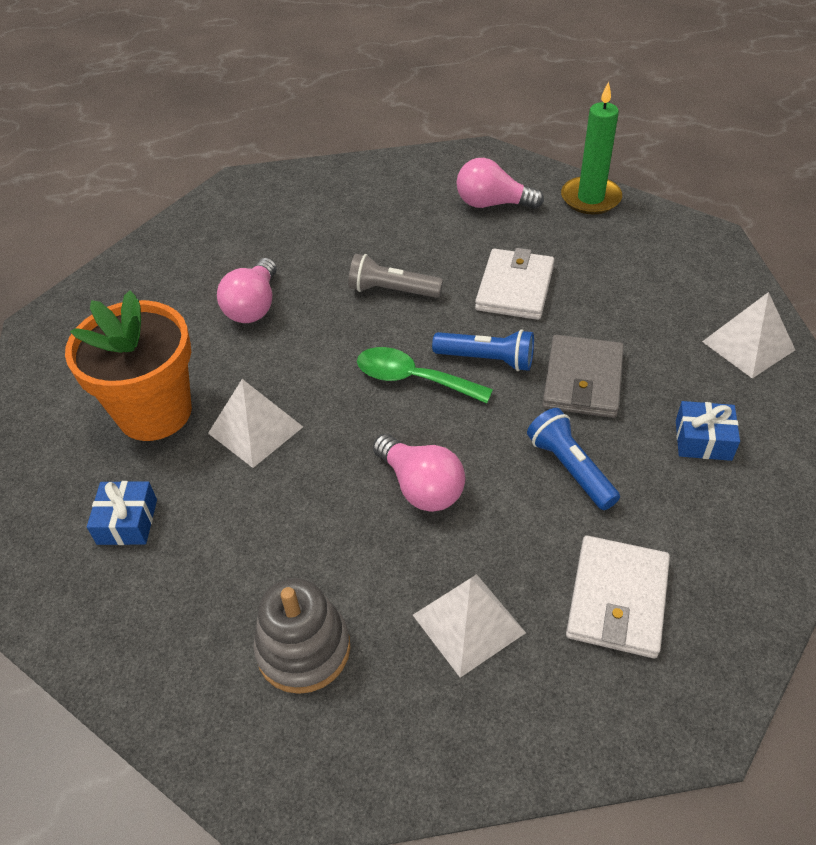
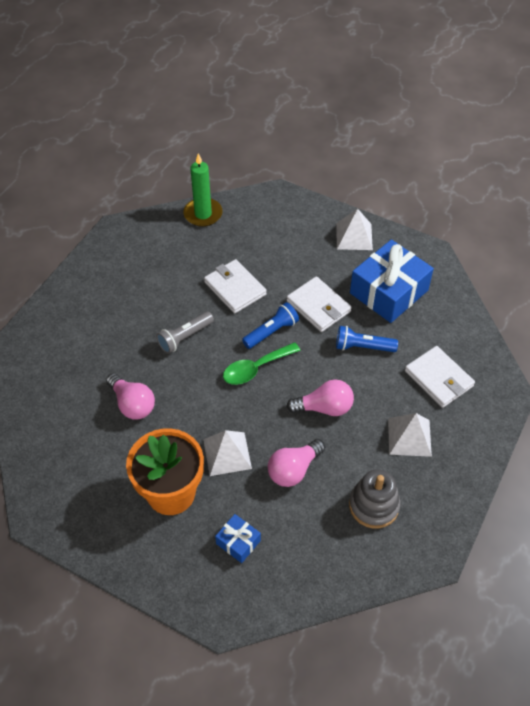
camera: 55 degrees left, 5 degrees up
pink light bulb [457,158,544,209] -> pink light bulb moved to [268,439,325,487]
grey wallet [542,335,624,418] -> white wallet [287,276,352,332]
blue gift [676,401,740,461] -> blue gift [350,239,434,323], size x2.15

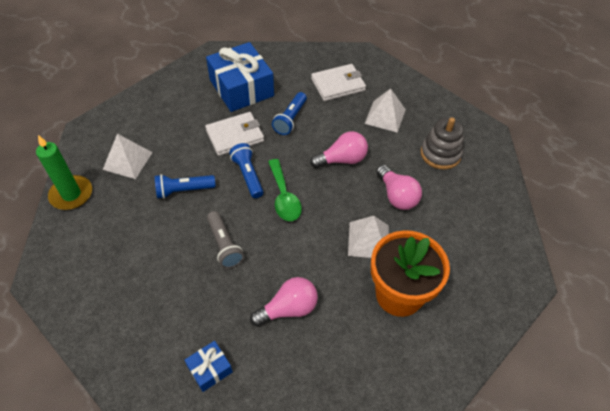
camera: 75 degrees left, 0 degrees up
white wallet [204,259,267,313] -> blue flashlight [155,174,216,199]
blue gift [215,514,261,563] -> blue gift moved to [185,341,233,392]
pink light bulb [287,379,354,416] -> pink light bulb turned 60 degrees clockwise [310,131,368,168]
white pyramid [336,209,373,250] -> white pyramid moved to [103,134,153,179]

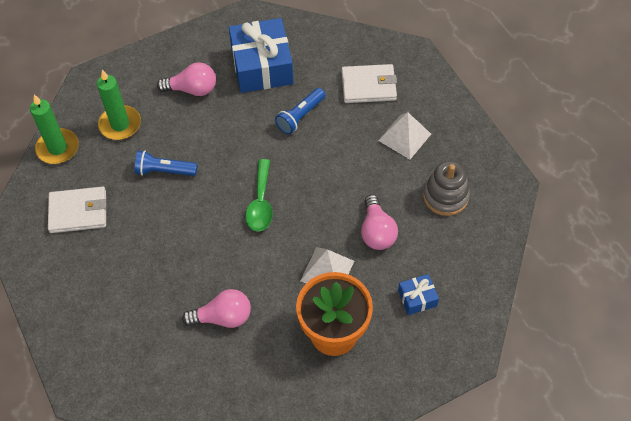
camera: 20 degrees right, 5 degrees up
white pyramid [103,134,153,179] -> green candle [97,70,141,140]
blue gift [185,341,233,392] -> blue gift moved to [398,274,439,315]
white wallet [205,112,264,156] -> white wallet moved to [48,186,106,233]
grey flashlight [207,211,244,268] -> none
blue flashlight [229,143,263,198] -> none
pink light bulb [310,131,368,168] -> pink light bulb moved to [157,62,216,96]

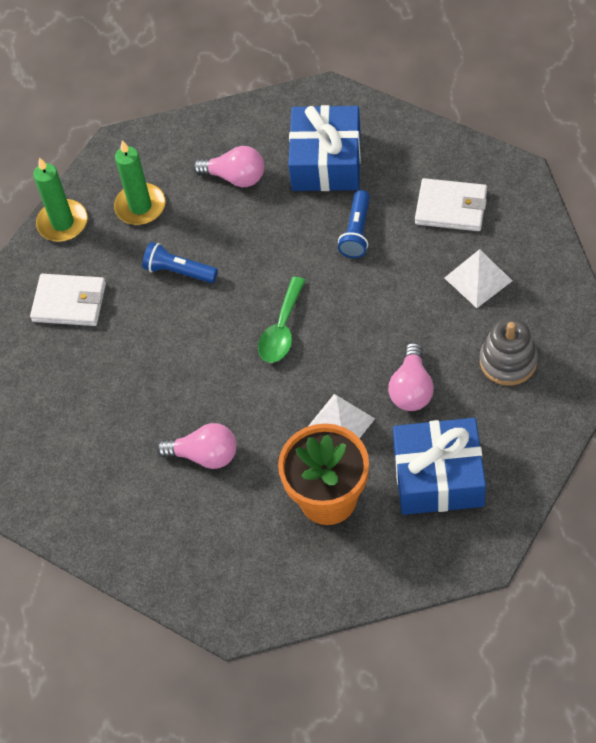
camera: 20 degrees right, 0 degrees up
blue flashlight [275,88,325,134] -> blue flashlight turned 45 degrees counterclockwise [338,190,370,258]
blue gift [398,274,439,315] -> blue gift [393,418,486,515], size x2.15

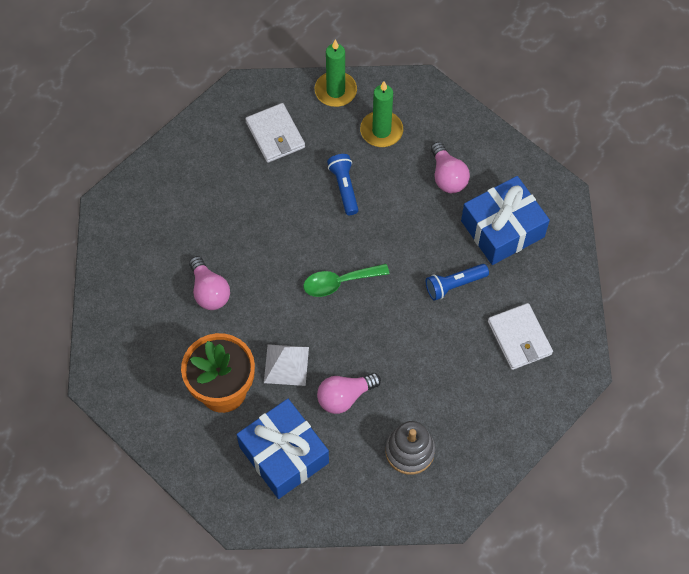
camera: 50 degrees right, 5 degrees up
white pyramid [445,249,512,308] -> none

